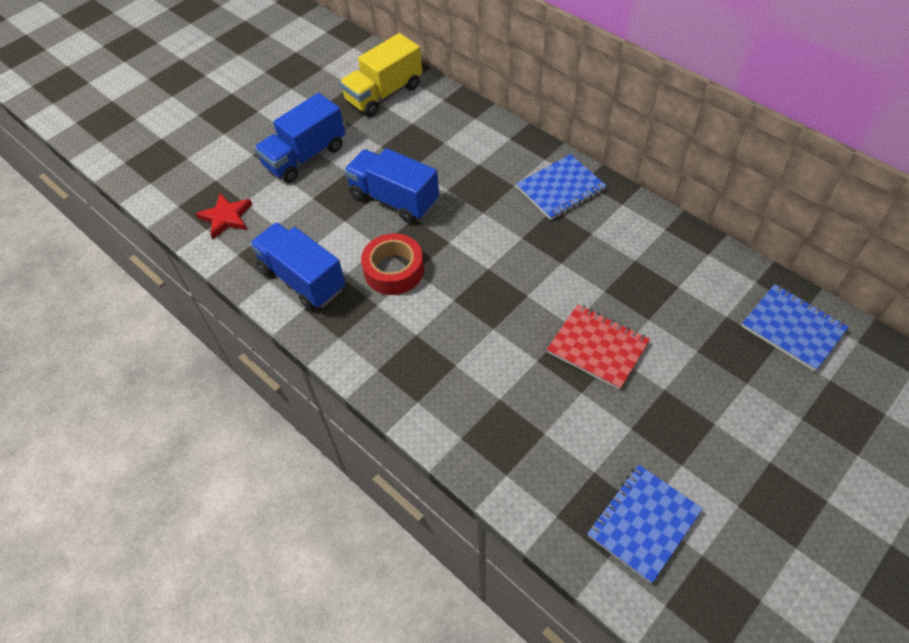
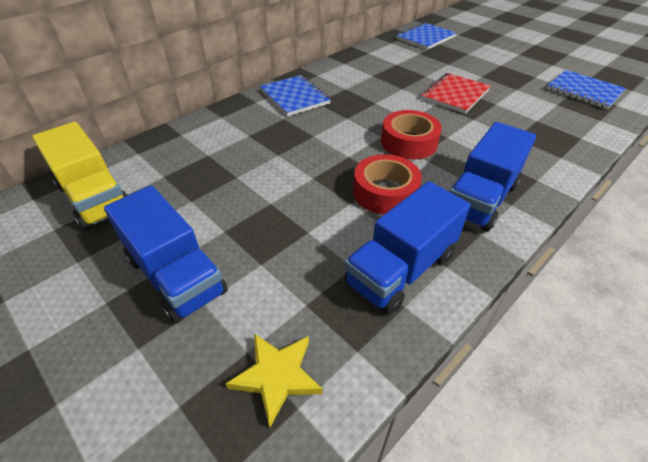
camera: 90 degrees left, 10 degrees down
red star [196,193,252,239] -> yellow star [225,334,323,427]
blue truck [344,148,439,223] -> blue truck moved to [450,122,536,232]
none -> red tape [381,110,442,159]

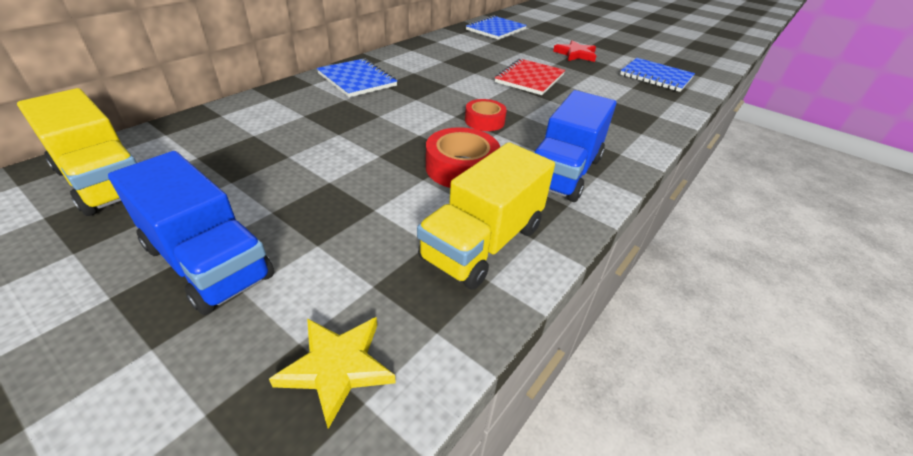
camera: 10 degrees left, 5 degrees down
blue truck [344,181,470,315] -> yellow truck [417,142,555,290]
red tape [381,110,442,159] -> red tape [465,99,507,131], size x0.66
none -> red star [553,40,596,62]

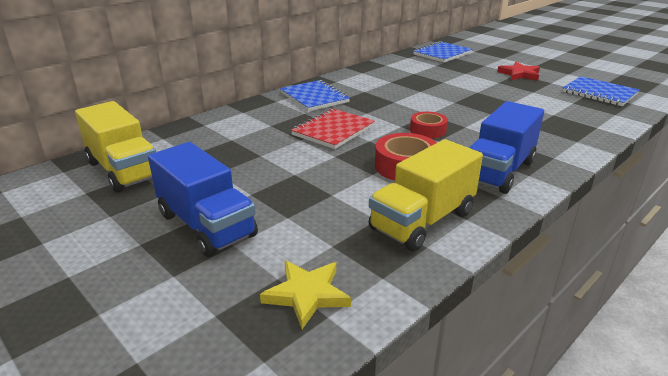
camera: 10 degrees right, 10 degrees down
red notebook [495,58,565,95] -> red notebook moved to [291,108,375,149]

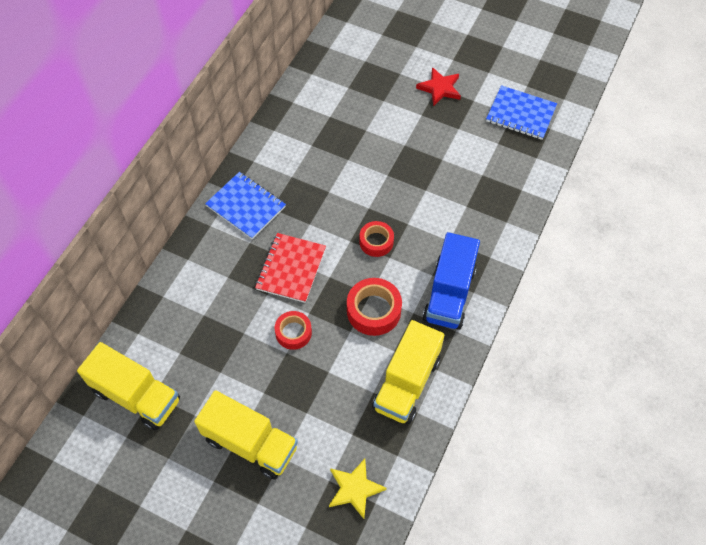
camera: 20 degrees left, 30 degrees up
blue truck [148,142,258,257] -> yellow truck [194,390,298,479]
blue notebook [413,41,472,62] -> none
none -> red tape [275,311,312,350]

